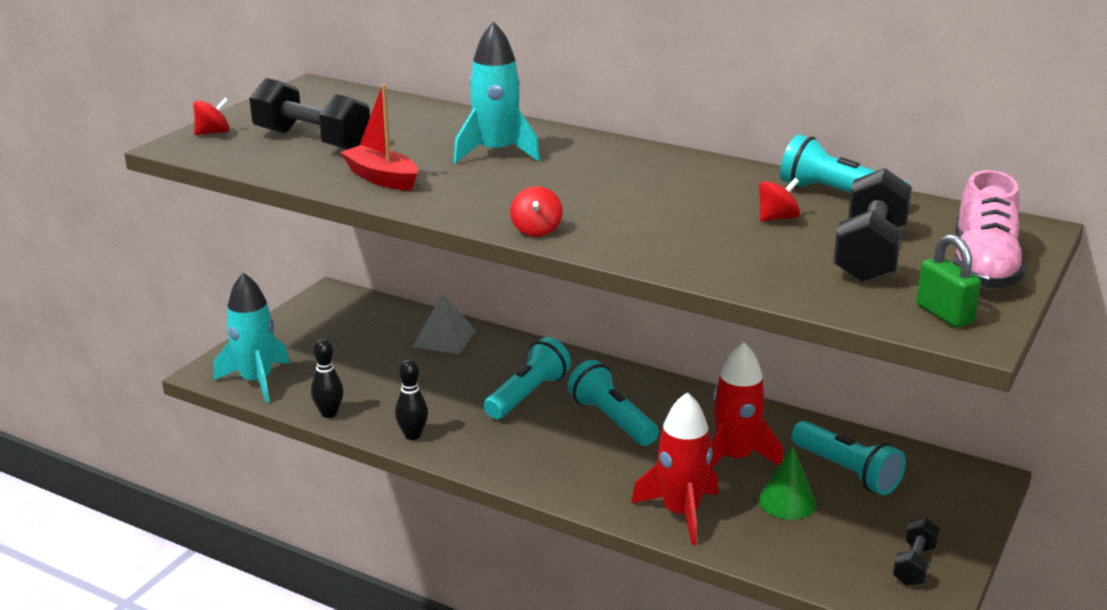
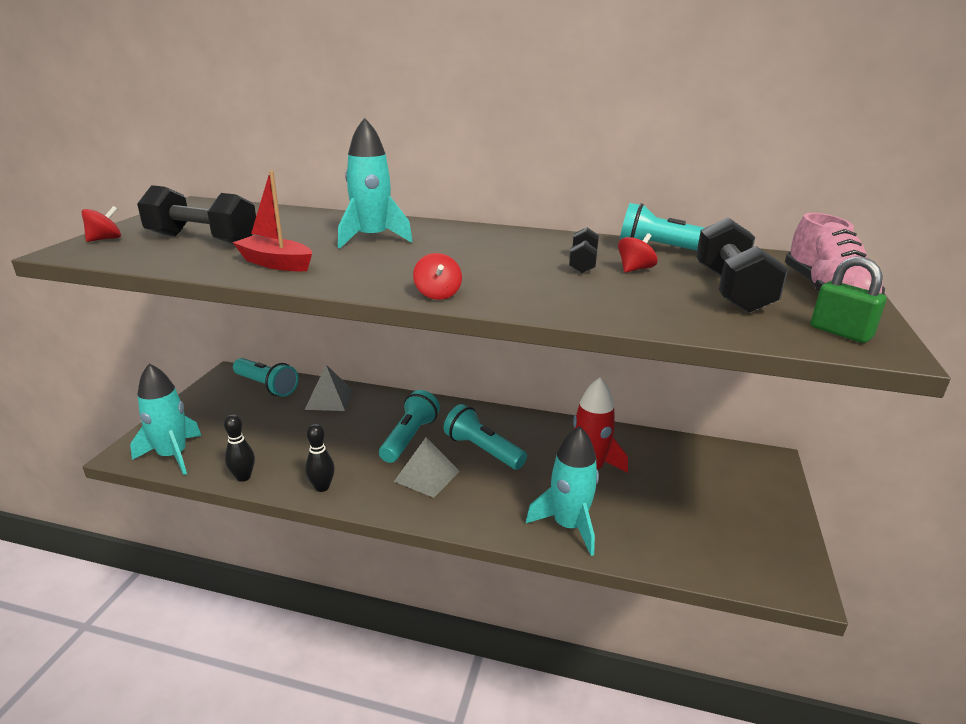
camera: 15 degrees left, 0 degrees up
red rocket [631,392,718,546] -> turquoise rocket [526,426,599,556]
green cone [758,446,816,520] -> none
turquoise flashlight [791,421,906,495] -> turquoise flashlight moved to [233,358,299,397]
black dumbbell [893,518,940,586] -> black dumbbell moved to [569,227,599,274]
none -> grey pyramid [394,437,460,498]

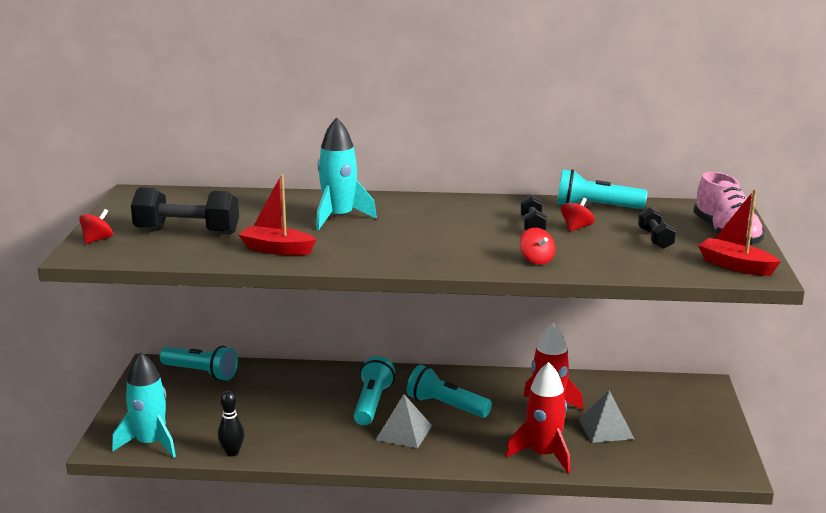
camera: 10 degrees left, 5 degrees down
grey pyramid [305,365,354,411] -> grey pyramid moved to [579,390,634,443]
black bowling pin [305,424,335,492] -> none
red spinning top [413,253,462,300] -> red spinning top moved to [520,228,556,265]
turquoise rocket [526,426,599,556] -> red rocket [506,362,571,474]
black dumbbell [696,217,788,313] -> black dumbbell [638,207,676,249], size x0.55
green padlock [811,256,887,343] -> red boat [698,190,781,276]

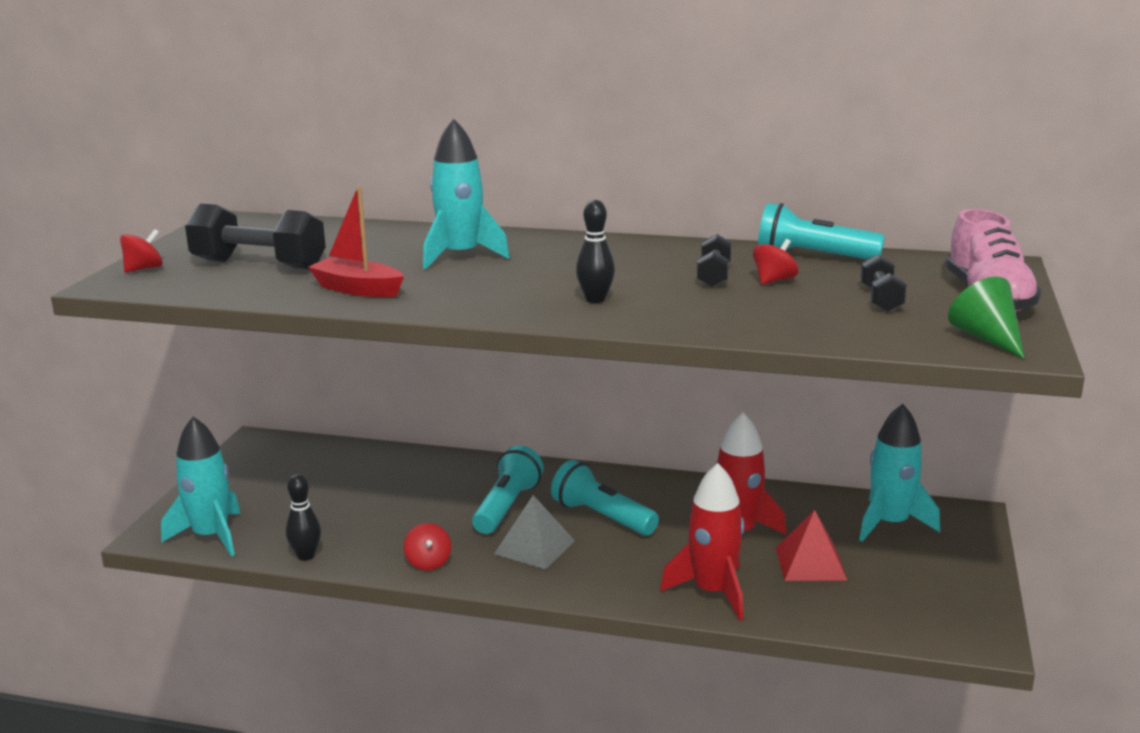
camera: 10 degrees right, 0 degrees up
turquoise flashlight [160,346,238,381] -> none
red spinning top [520,228,556,265] -> red spinning top moved to [404,523,451,570]
grey pyramid [579,390,634,443] -> red pyramid [776,510,847,581]
red boat [698,190,781,276] -> green cone [948,277,1025,359]
none -> black bowling pin [576,200,615,303]
none -> turquoise rocket [859,404,940,542]

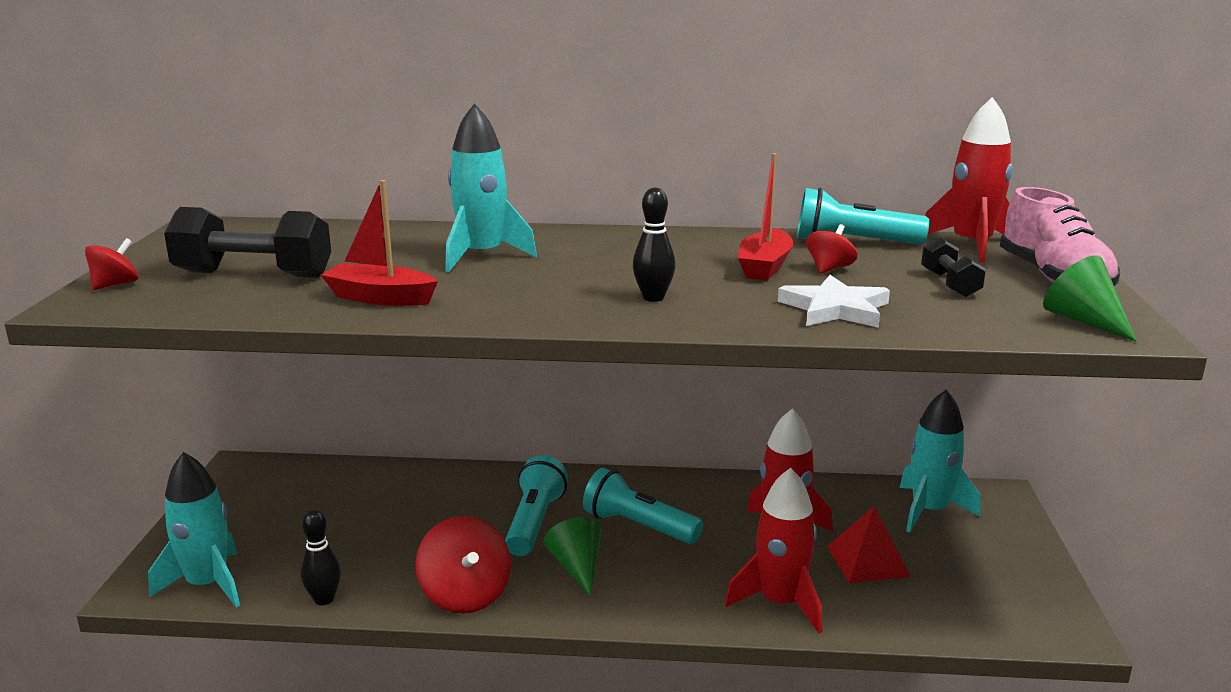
camera: 10 degrees left, 0 degrees up
red spinning top [404,523,451,570] -> red spinning top [415,516,511,614], size x1.81
grey pyramid [494,495,575,569] -> green cone [544,517,602,596]
black dumbbell [697,234,731,287] -> red boat [738,153,793,280]
none -> white star [778,275,890,328]
none -> red rocket [925,97,1013,262]

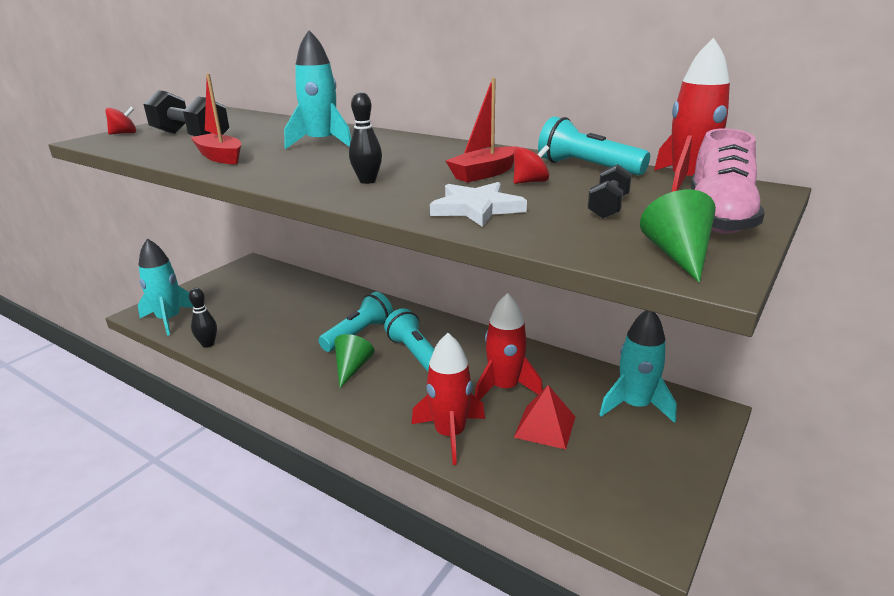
camera: 30 degrees right, 5 degrees up
red spinning top [415,516,511,614] -> none

